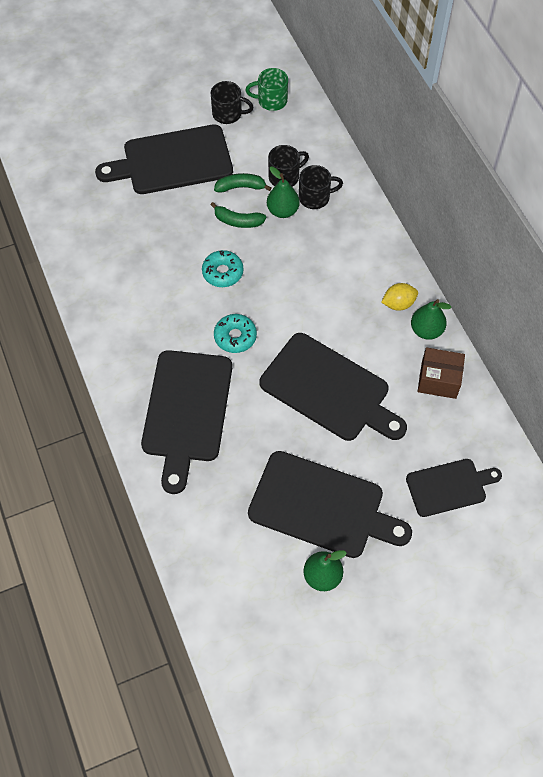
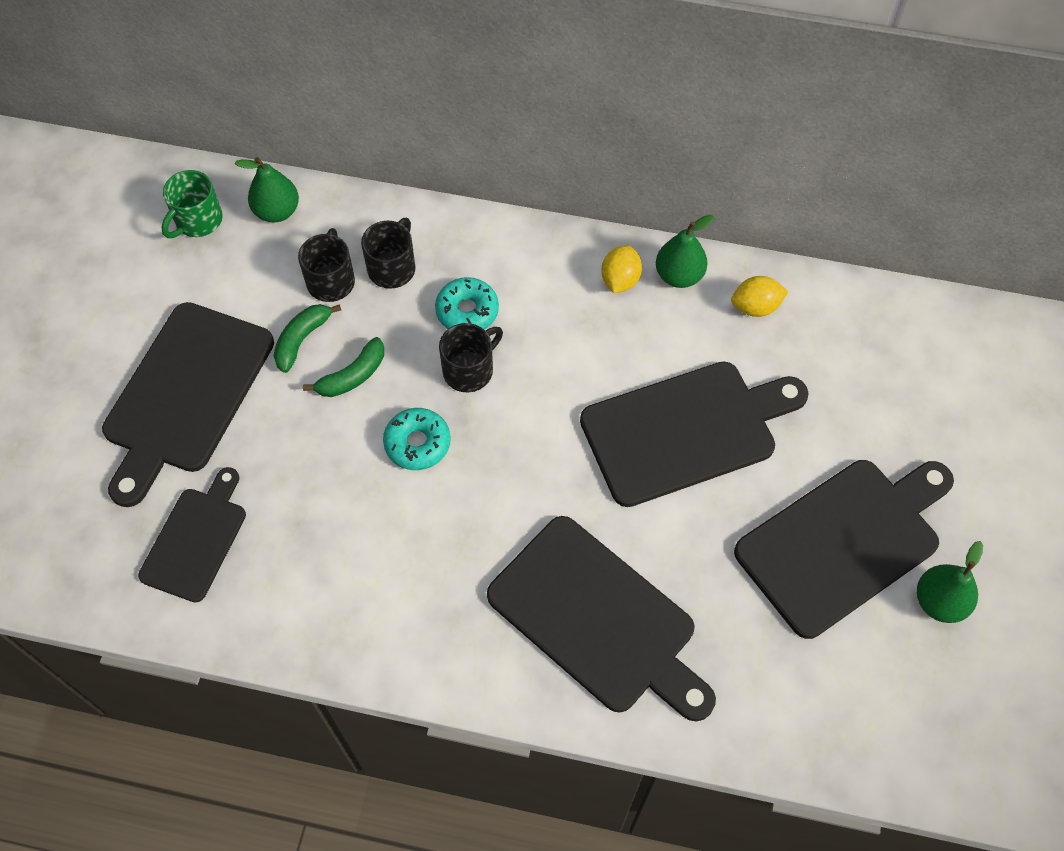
camera: 55 degrees left, 0 degrees up
black mug [211,81,254,124] -> black mug moved to [439,323,503,392]
turquoise donut [214,314,257,353] -> turquoise donut moved to [435,277,499,329]
green pear [267,166,300,218] -> green pear moved to [235,157,299,223]
black cutting board [406,459,502,517] -> black cutting board moved to [138,467,246,602]
brown box [418,347,465,399] -> yellow lemon [731,276,789,317]

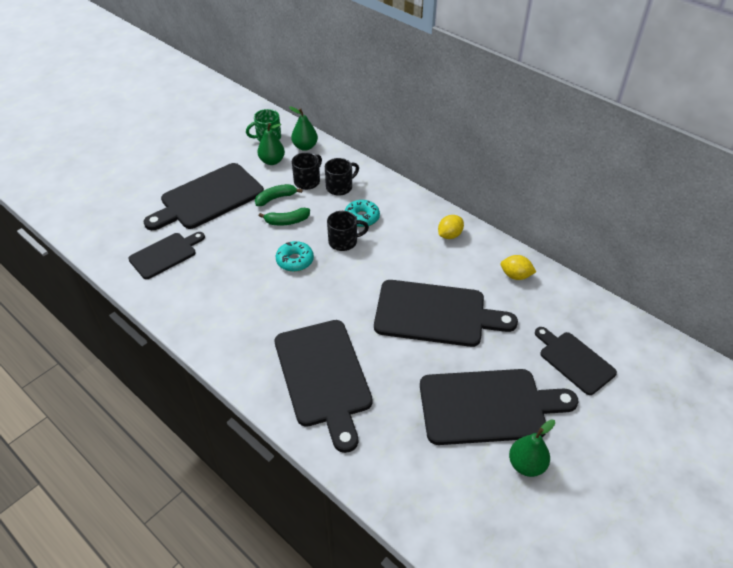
camera: 30 degrees right, 15 degrees down
green pear [656,215,714,288] -> green pear moved to [258,123,285,165]
none -> black cutting board [535,327,617,395]

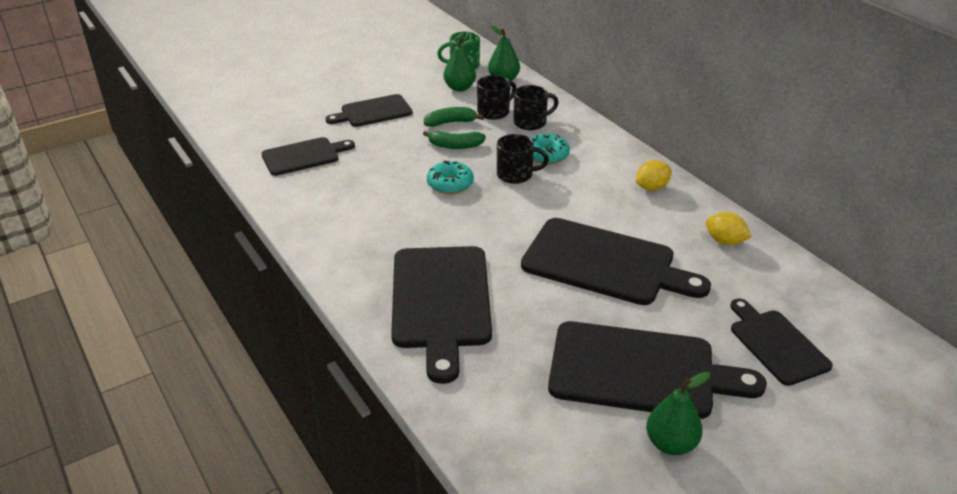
camera: 15 degrees right, 10 degrees down
black cutting board [144,163,264,230] -> black cutting board [325,94,413,127], size x0.59

